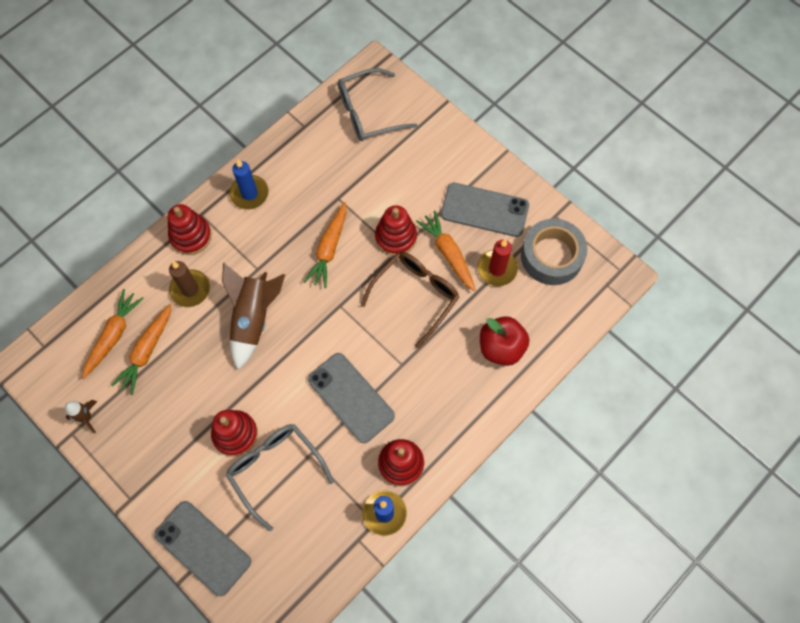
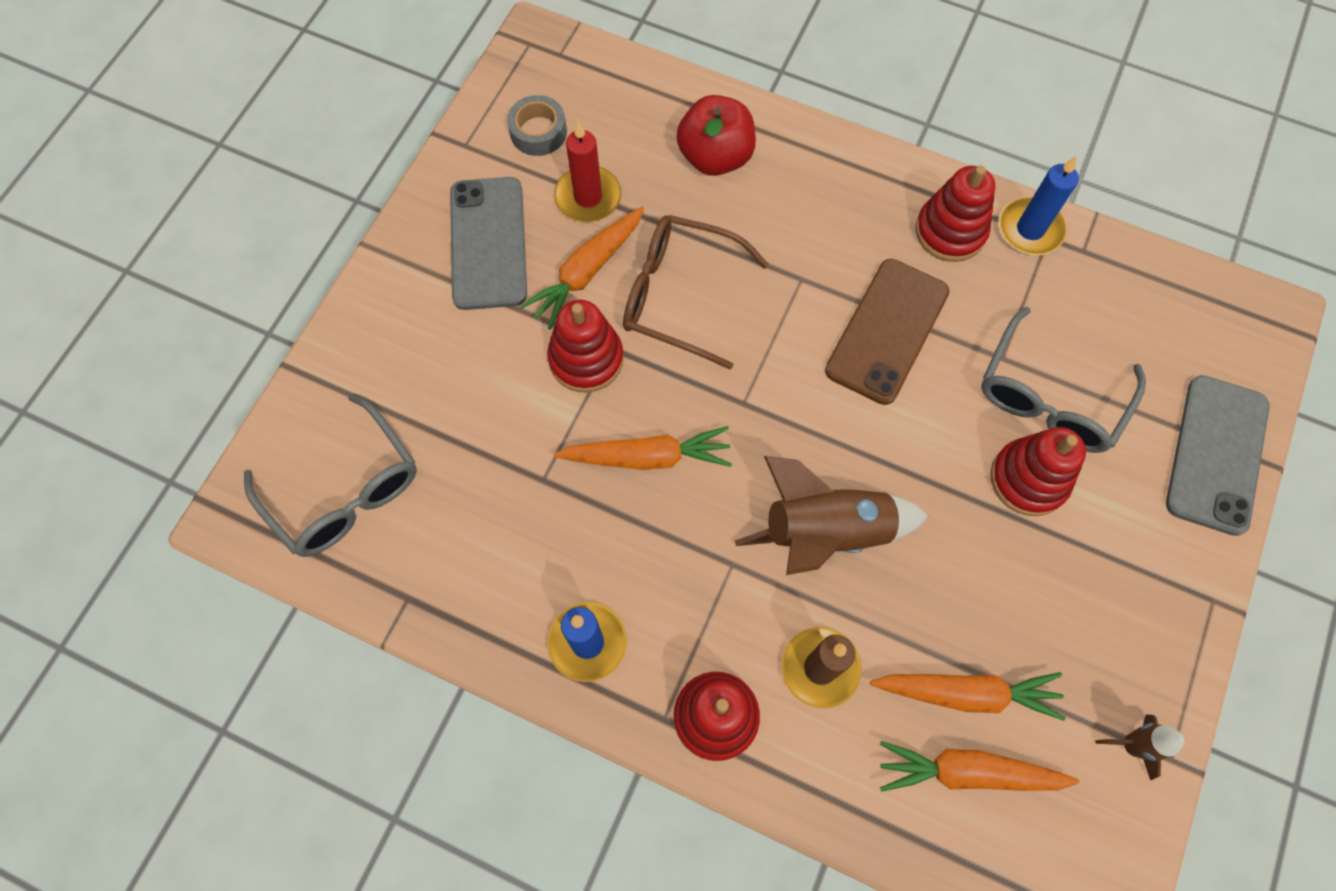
camera: 110 degrees left, 0 degrees up
grey phone [308,353,395,443] -> brown phone [825,259,950,405]
grey tape [521,219,588,285] -> grey tape [507,95,567,156], size x0.56

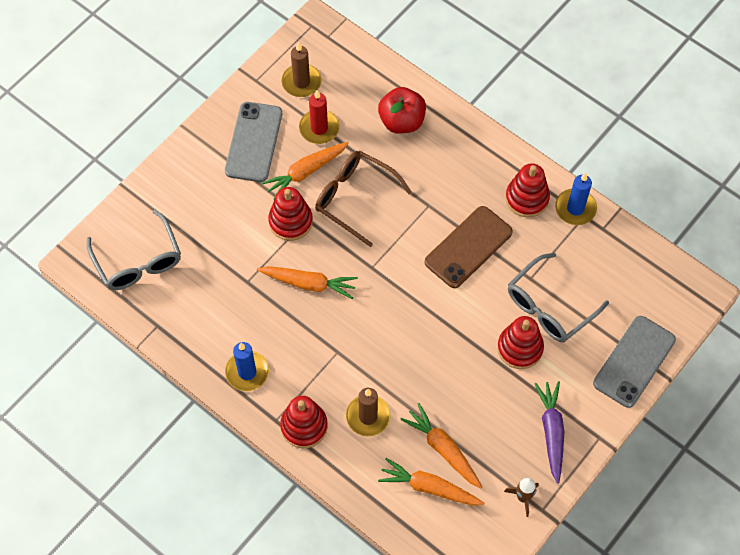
camera: 15 degrees right, 5 degrees down
grey tape [507,95,567,156] -> brown candle [282,42,321,97]
brown rocket [735,456,928,575] -> none
orange carrot [870,672,1066,721] -> orange carrot turned 150 degrees counterclockwise [400,403,482,488]
none -> purple carrot [534,381,565,484]

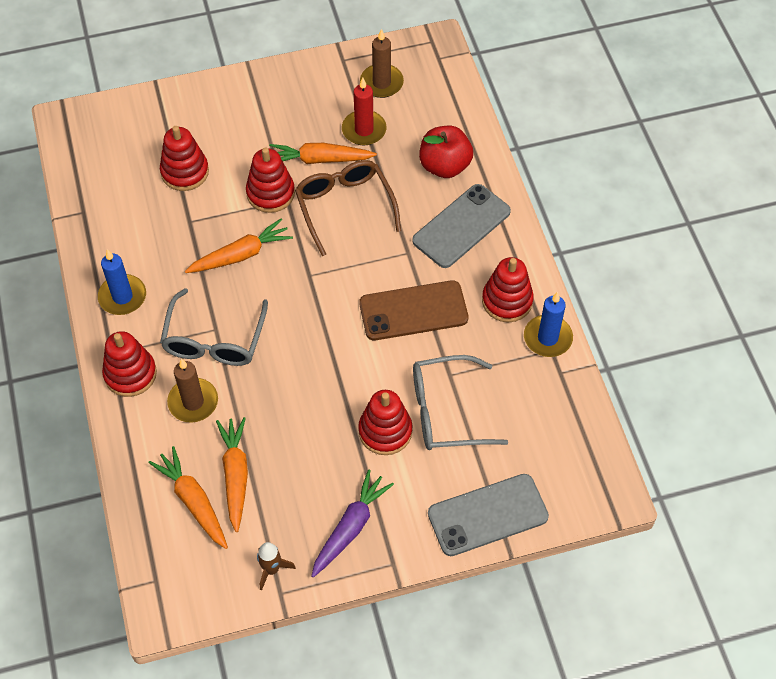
camera: 35 degrees right, 5 degrees down
grey glasses [87,210,181,290] -> grey glasses moved to [160,288,268,366]
grey phone [225,102,282,182] -> grey phone moved to [412,184,511,268]
orange carrot [257,266,358,299] -> orange carrot turned 75 degrees counterclockwise [185,219,293,273]
none -> red stacking toy [160,126,209,191]

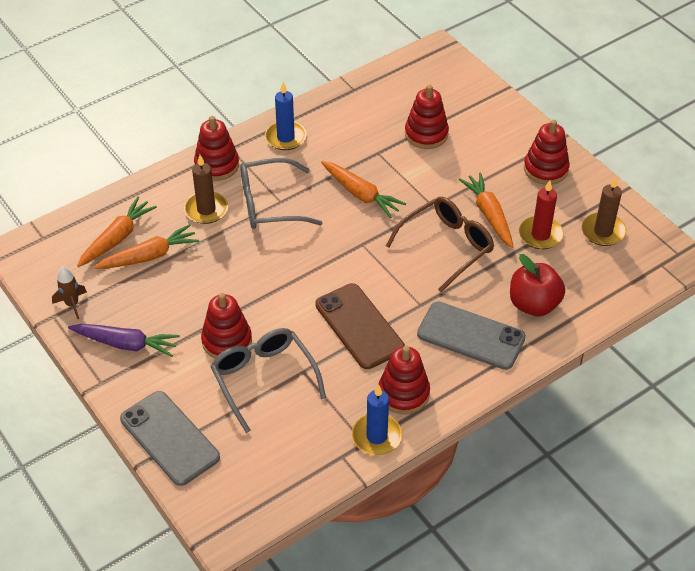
camera: 70 degrees right, 10 degrees down
red stacking toy [246,147,295,213] -> red stacking toy moved to [524,120,570,185]

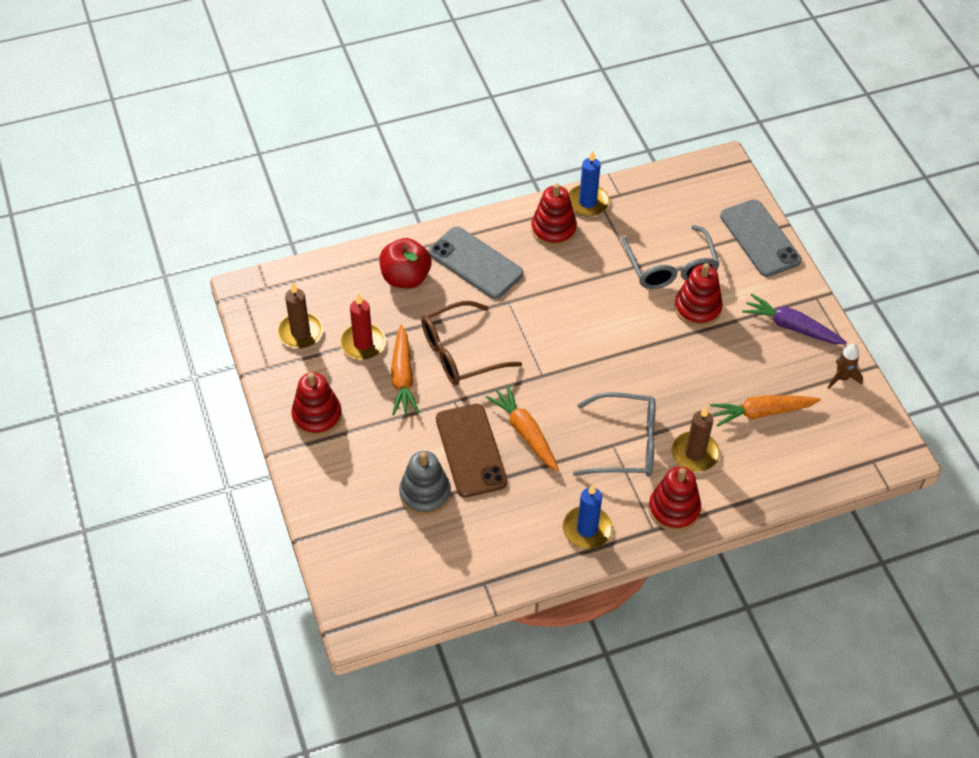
camera: 165 degrees left, 5 degrees up
orange carrot [77,197,157,267] -> none
brown phone [315,283,405,369] -> brown phone moved to [436,404,508,497]
red stacking toy [405,85,449,149] -> grey stacking toy [399,451,451,516]

